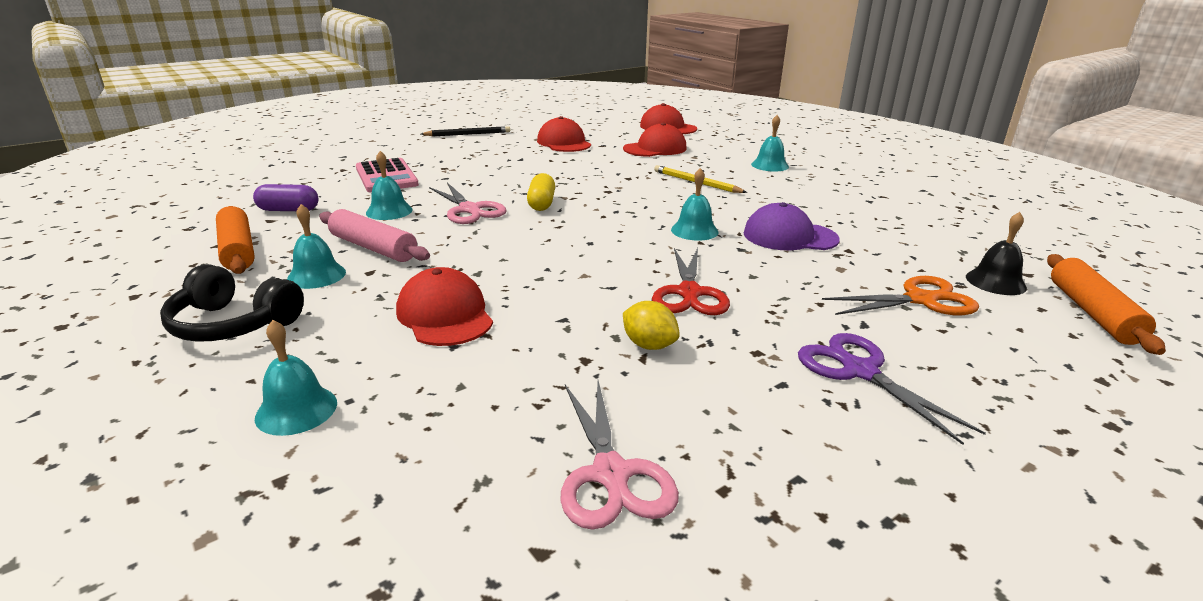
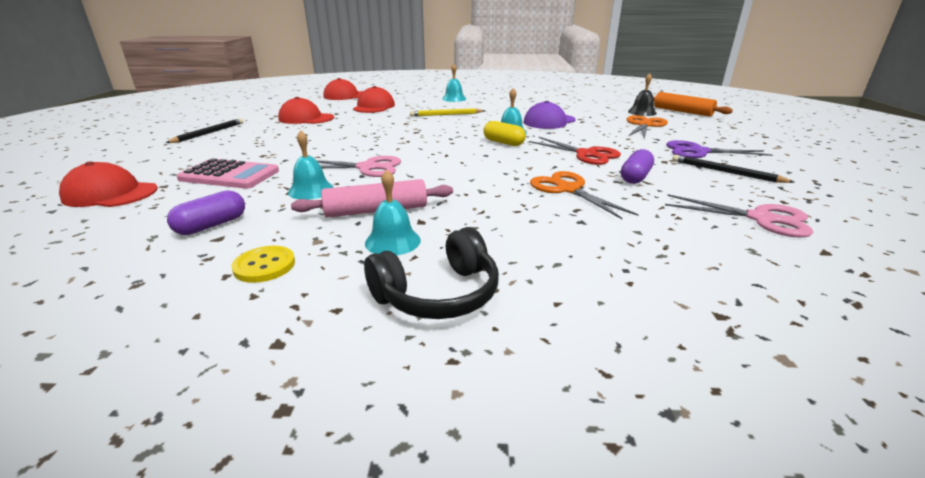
camera: 50 degrees left, 0 degrees up
orange rolling pin [216,206,255,274] -> yellow button [231,246,295,283]
turquoise bell [255,320,337,436] -> none
red cap [396,267,493,346] -> red cap moved to [59,161,158,207]
yellow capsule [527,173,555,211] -> yellow capsule moved to [483,121,526,146]
yellow lemon [623,301,680,350] -> purple capsule [621,149,654,184]
none -> orange scissors [530,171,639,219]
none -> black pencil [672,155,795,183]

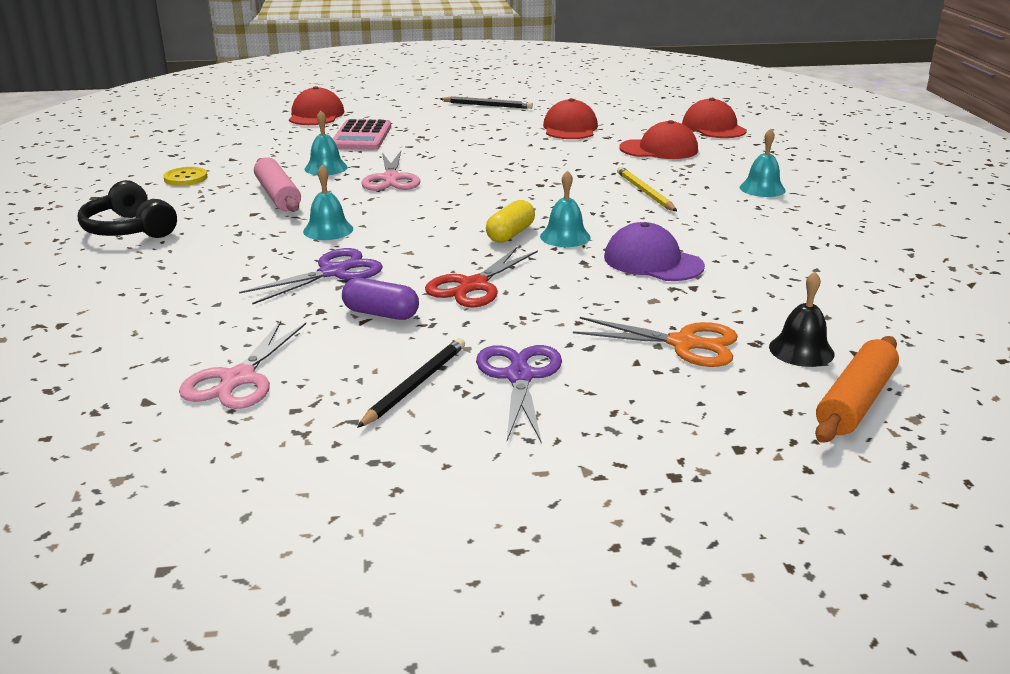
camera: 80 degrees right, 0 degrees up
purple capsule [167,190,245,235] -> none
turquoise bell [365,170,421,256] -> turquoise bell moved to [303,165,353,240]
orange scissors [530,171,639,219] -> purple scissors [239,248,383,305]

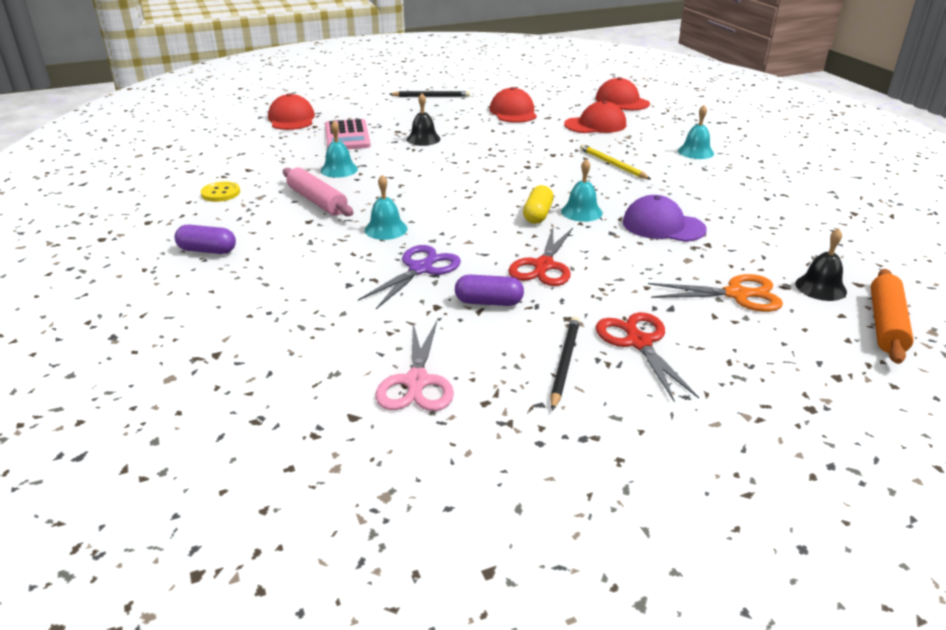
camera: 15 degrees left, 5 degrees up
black headphones [78,180,177,238] -> purple capsule [175,225,236,254]
pink scissors [361,151,421,191] -> none
purple scissors [476,345,562,442] -> red scissors [596,312,699,402]
none -> black bell [407,93,441,146]

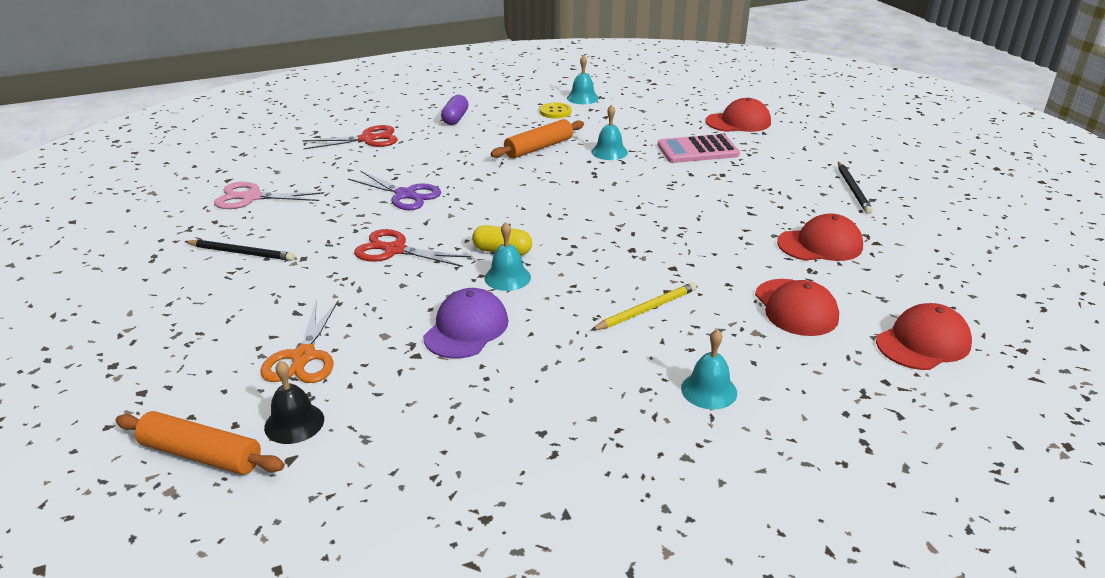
camera: 90 degrees right, 0 degrees up
pink rolling pin [283,168,354,216] -> orange rolling pin [491,119,584,158]
turquoise bell [365,175,407,240] -> turquoise bell moved to [567,55,599,104]
black bell [407,93,441,146] -> none
purple capsule [455,274,524,306] -> none
red scissors [596,312,699,402] -> red scissors moved to [303,125,398,149]

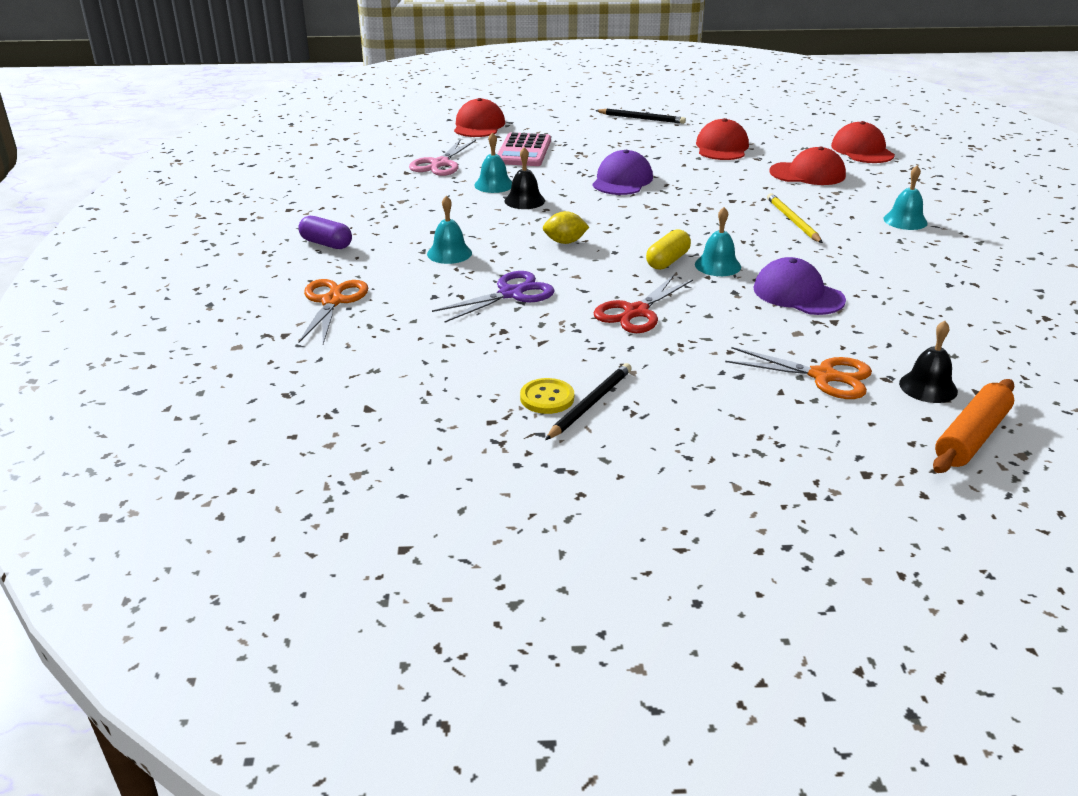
camera: 70 degrees left, 0 degrees up
pink scissors [214,182,324,209] -> pink scissors moved to [409,139,476,176]
red scissors [303,125,398,149] -> orange scissors [299,279,368,344]
orange rolling pin [491,119,584,158] -> none
yellow button [540,103,571,119] -> yellow button moved to [520,378,574,414]
turquoise bell [567,55,599,104] -> turquoise bell moved to [427,196,472,264]
none -> black bell [505,147,545,209]
none -> yellow lemon [543,211,589,244]
none -> purple cap [592,150,653,195]

